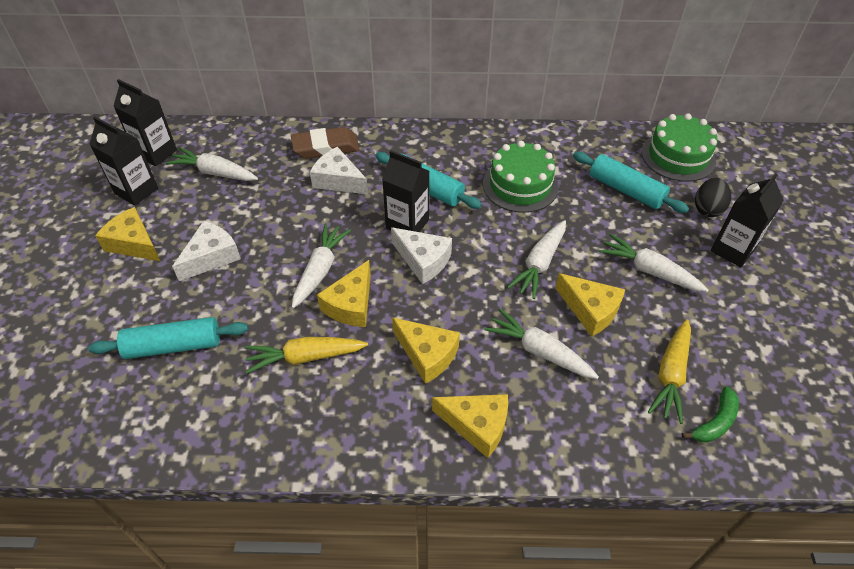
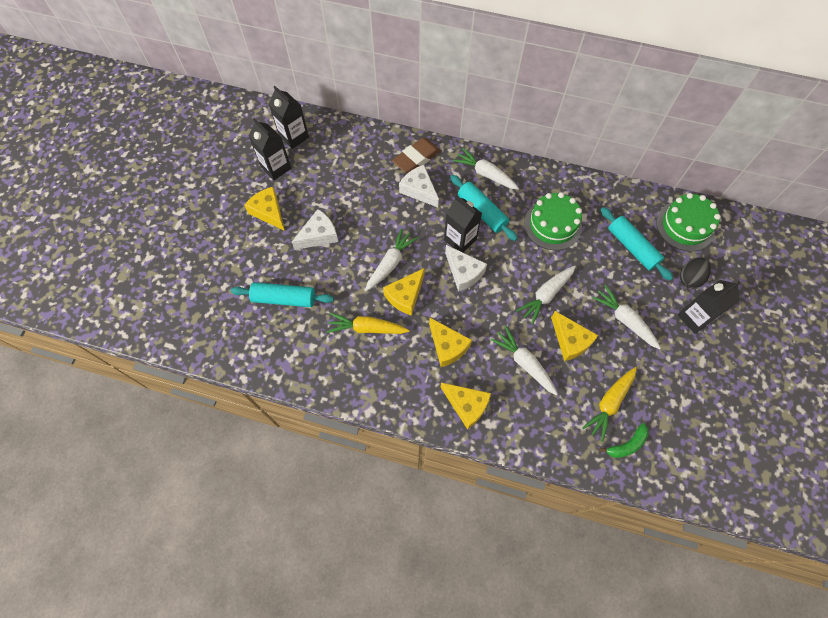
camera: 15 degrees right, 15 degrees up
white carrot [166,147,258,181] -> white carrot moved to [453,148,519,190]
brown eraser [291,127,360,159] -> brown eraser turned 45 degrees counterclockwise [392,138,441,173]

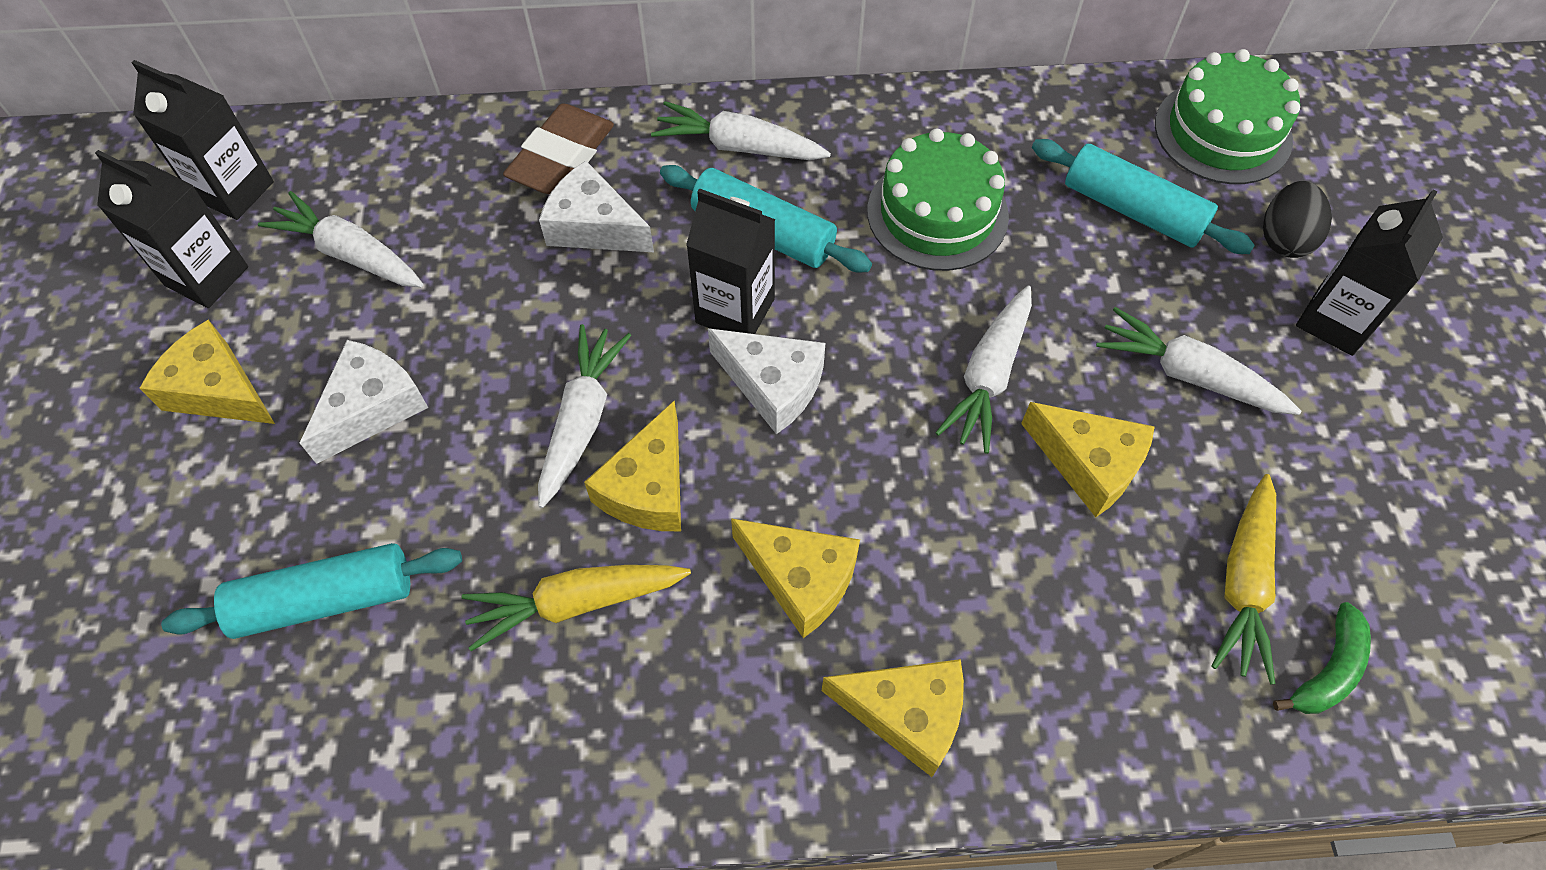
camera: 20 degrees left, 5 degrees down
white carrot [491,326,558,395] -> white carrot moved to [258,191,423,287]

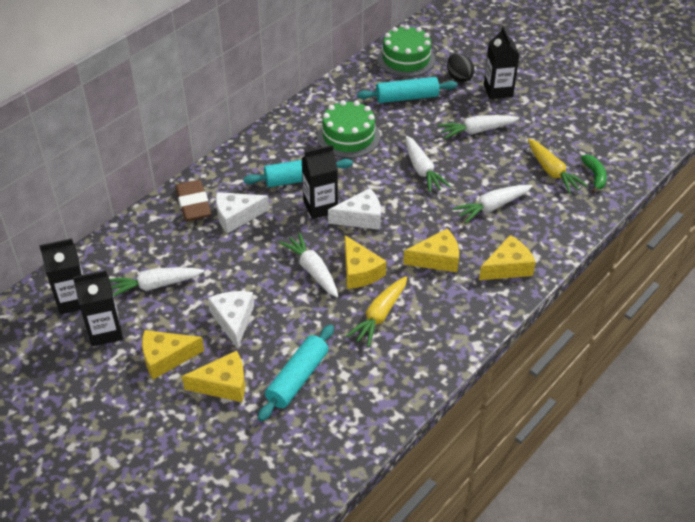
camera: 45 degrees left, 15 degrees down
white carrot [651,101,831,160] -> white carrot moved to [452,185,533,223]
yellow cheese [1021,402,1155,517] -> yellow cheese moved to [182,351,245,402]

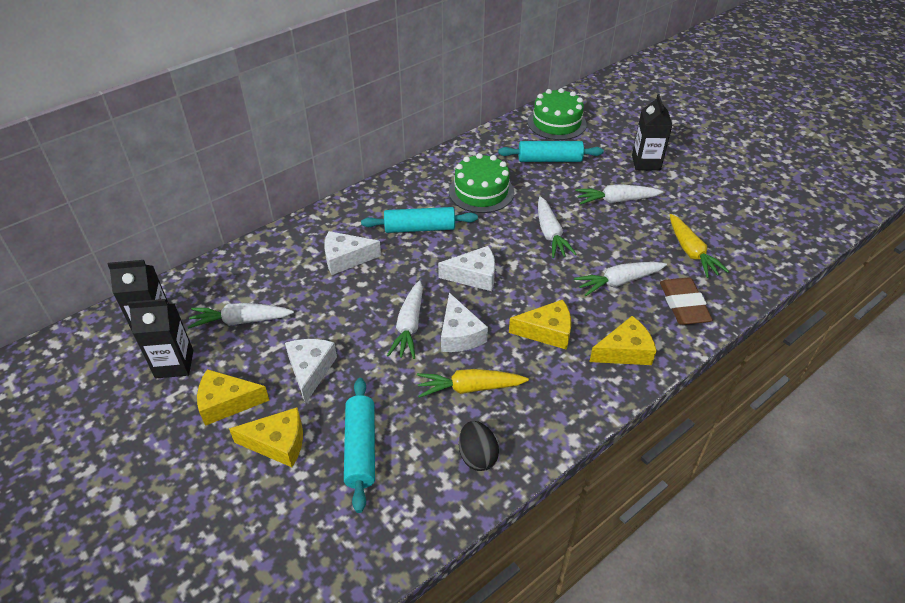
camera: 10 degrees right, 0 degrees up
brown eraser [175,180,211,221] -> brown eraser moved to [660,278,713,325]
turquoise rolling pin [258,324,334,421] -> turquoise rolling pin turned 45 degrees counterclockwise [344,378,375,513]
white carrot [279,233,338,298] -> white carrot turned 150 degrees counterclockwise [387,281,423,359]
black carton [301,145,338,219] -> none
yellow cheese [345,235,386,289] -> white cheese [441,293,488,352]
yellow carrot [346,276,407,347] -> yellow carrot turned 45 degrees clockwise [417,369,529,398]
black egg [447,54,475,83] -> black egg moved to [459,421,499,471]
green banana [581,155,607,193] -> none

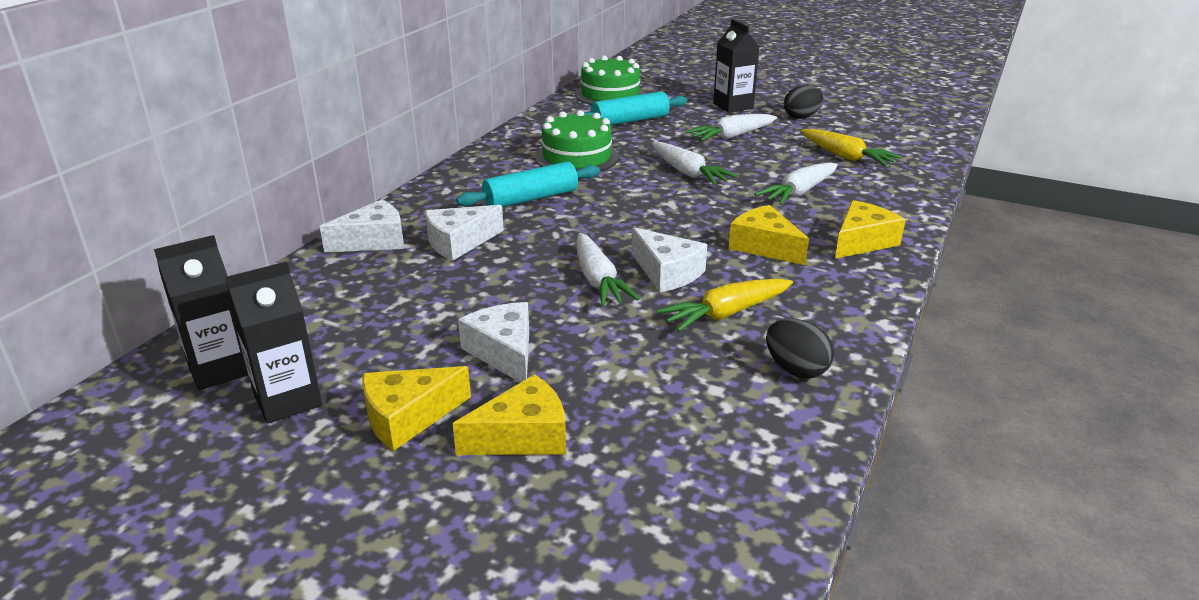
camera: 25 degrees left, 15 degrees down
white carrot [188,303,294,329] -> none
turquoise rolling pin [344,378,375,513] -> none
white cheese [438,246,495,291] -> white cheese moved to [320,199,404,252]
yellow cheese [509,299,571,350] -> yellow cheese turned 105 degrees counterclockwise [729,205,809,265]
brown eraser [660,278,713,325] -> none
none -> black egg [784,85,824,119]

